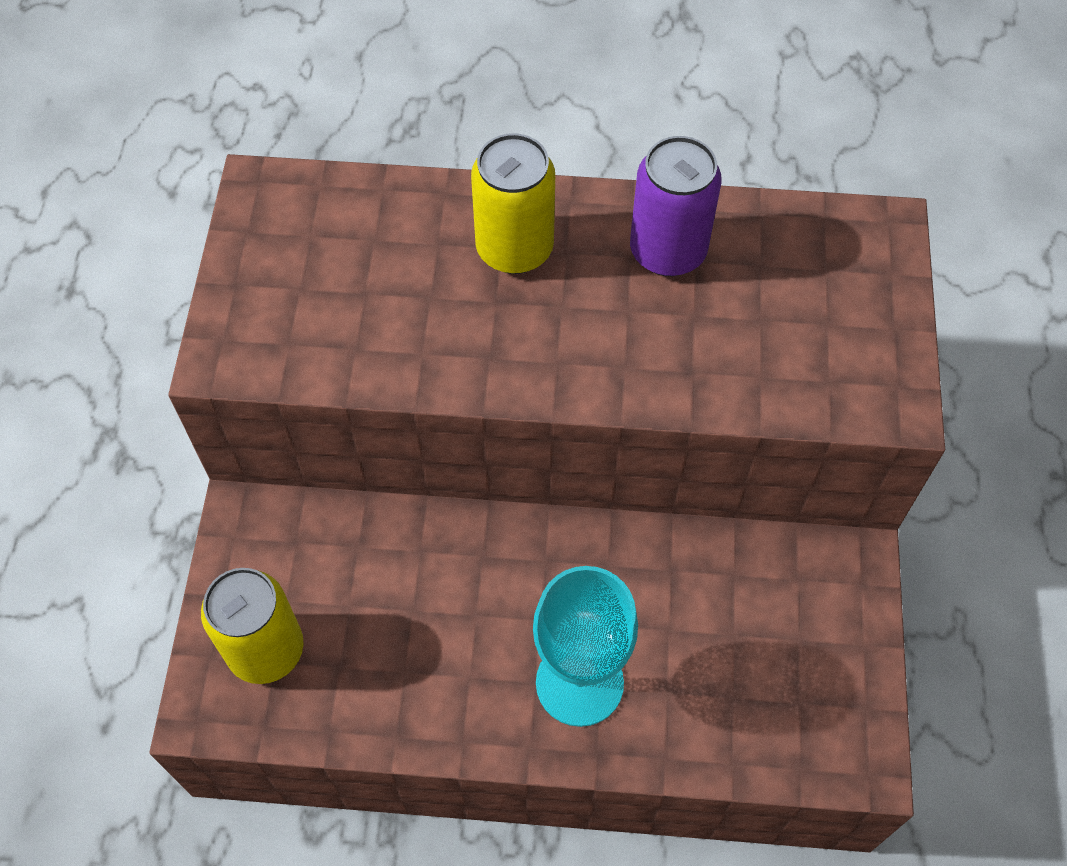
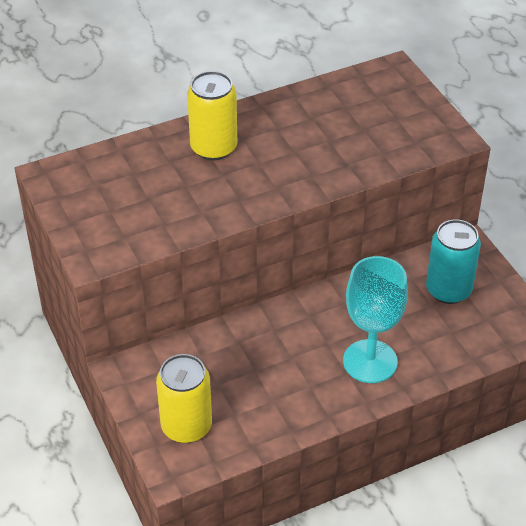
camera: 30 degrees left, 15 degrees down
purple can [630,136,722,276] -> none
none -> turquoise can [426,219,481,304]

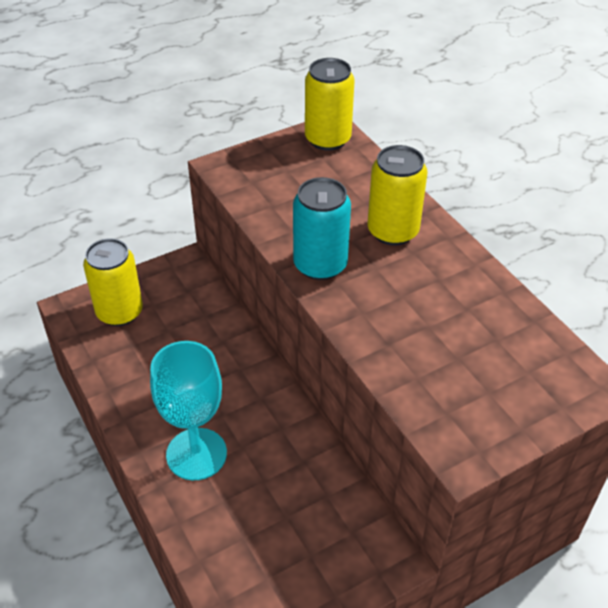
camera: 85 degrees right, 0 degrees up
turquoise can [426,219,481,304] -> turquoise can moved to [293,177,351,280]
none -> yellow can [305,58,355,151]

